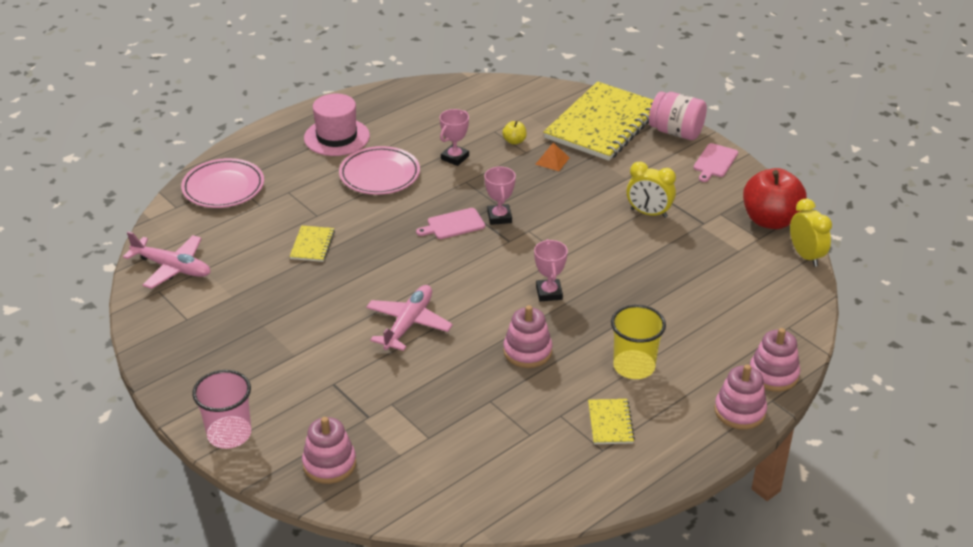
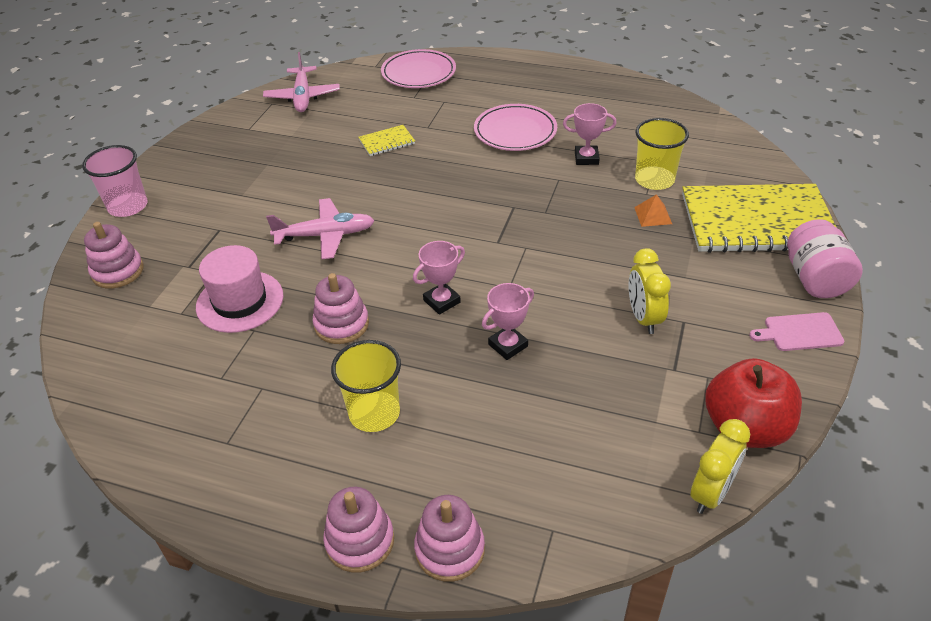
camera: 60 degrees right, 5 degrees up
pink hat [304,94,370,156] -> pink hat moved to [196,245,284,333]
pink cutting board [416,208,485,239] -> none
pink trophy [484,166,516,225] -> pink trophy moved to [482,283,534,360]
yellow apple [502,121,527,145] -> yellow cup [635,118,689,190]
yellow notebook [588,399,635,444] -> none

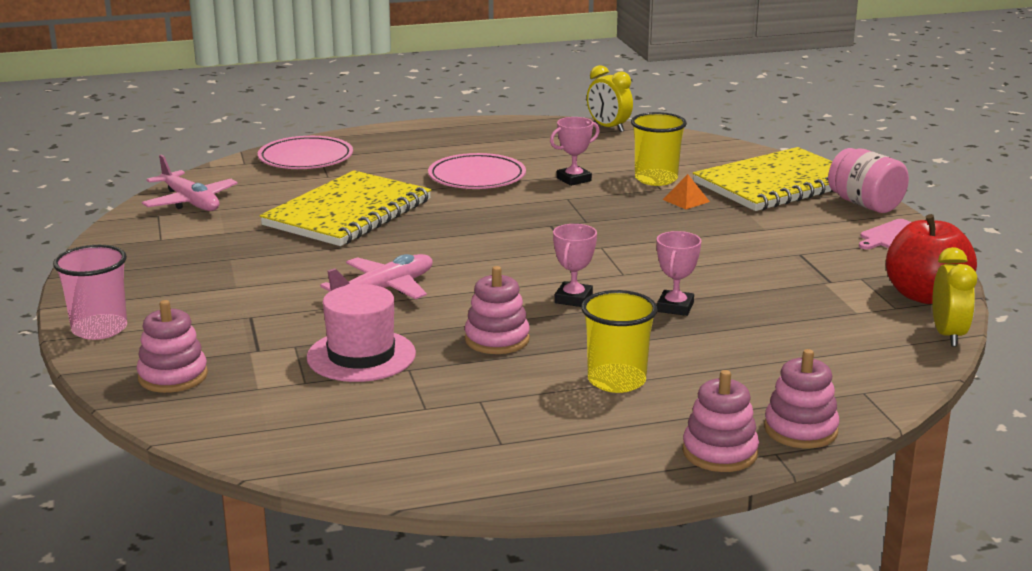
camera: 35 degrees left, 20 degrees down
yellow notebook [358,125,415,156] -> yellow notebook [260,170,431,246], size x2.45
yellow clock [629,248,671,334] -> yellow clock moved to [587,65,633,132]

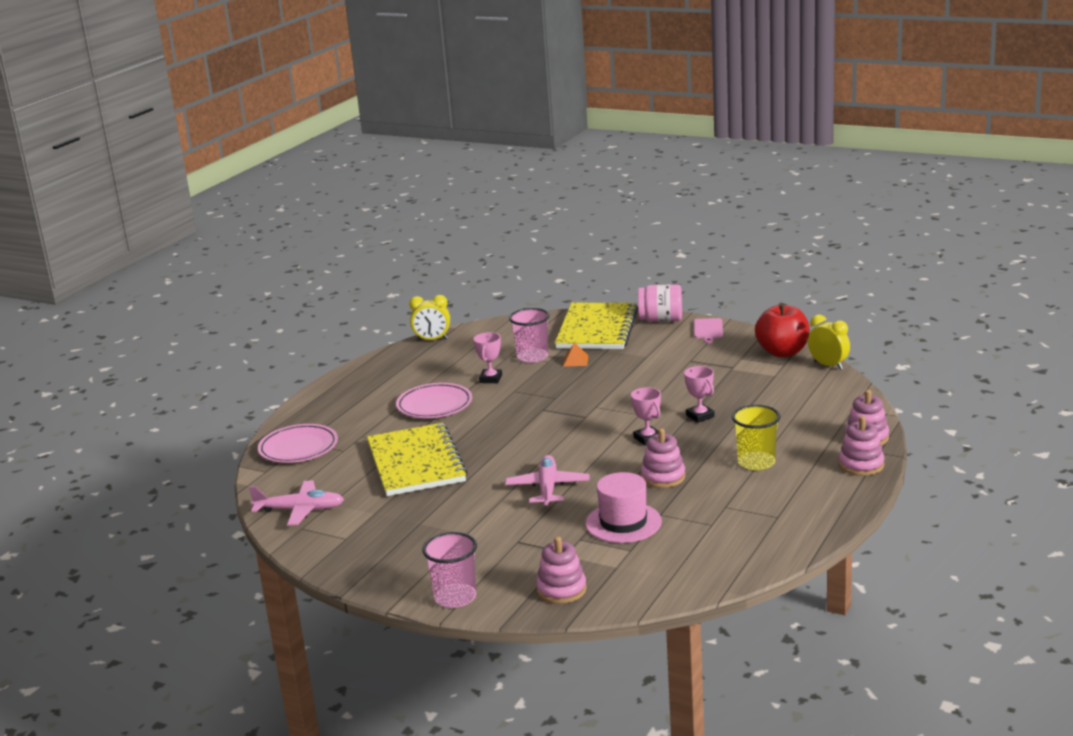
camera: 45 degrees left, 0 degrees up
yellow cup [631,112,687,186] -> pink cup [509,308,550,363]

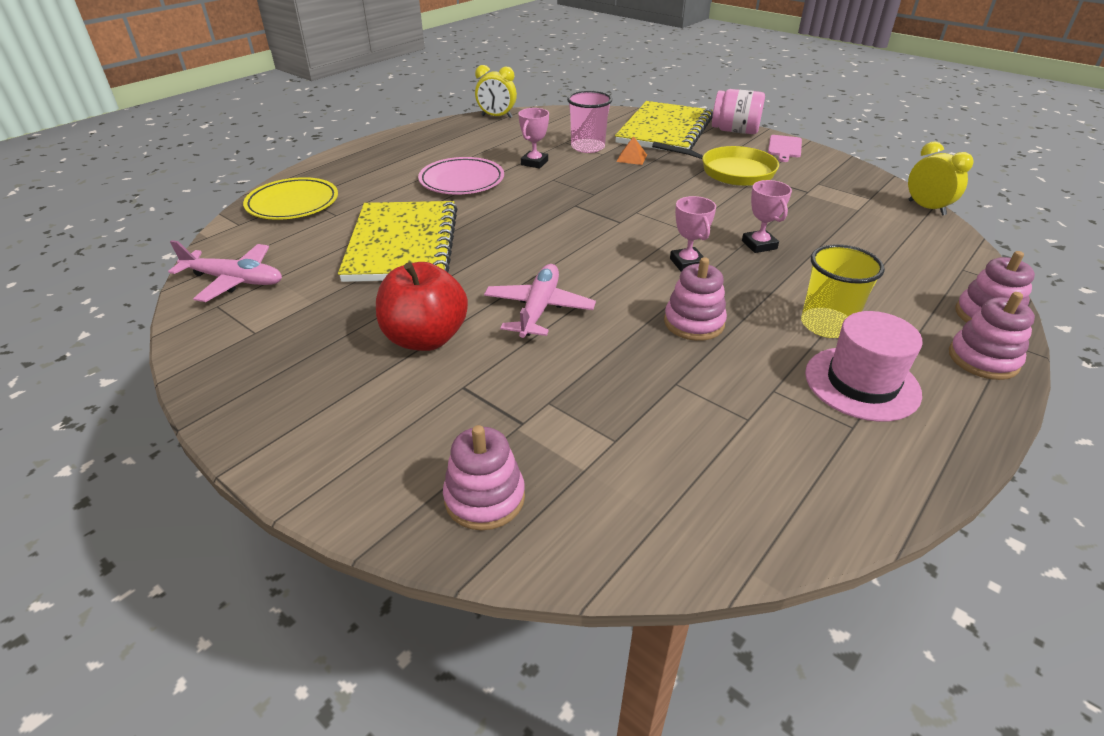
camera: 10 degrees right, 15 degrees up
pink plate [258,424,338,463] -> yellow plate [243,177,338,220]
pink cup [422,532,477,608] -> none
pink hat [585,472,662,543] -> pink hat moved to [805,311,923,422]
red apple [755,303,810,357] -> red apple moved to [376,262,468,351]
none -> yellow pan [652,142,779,186]

